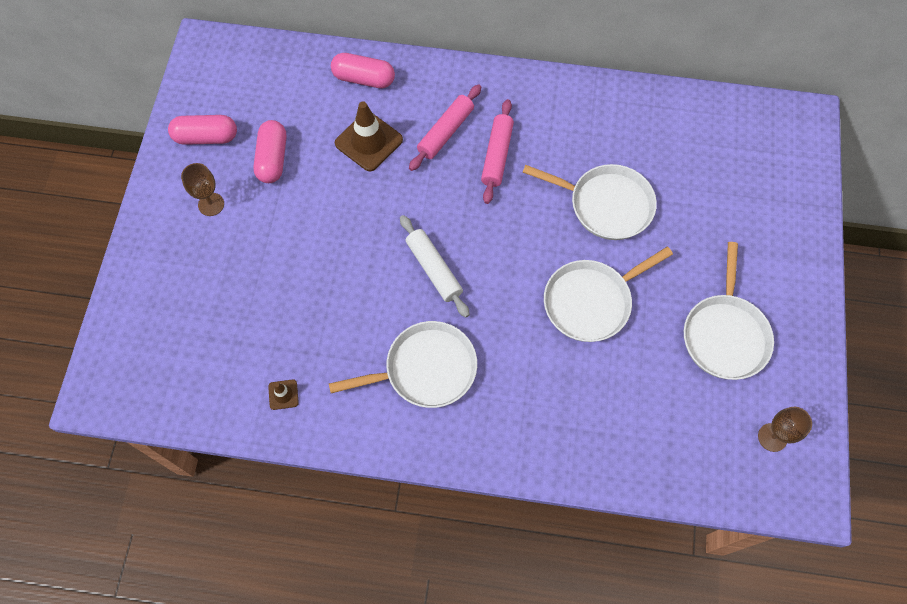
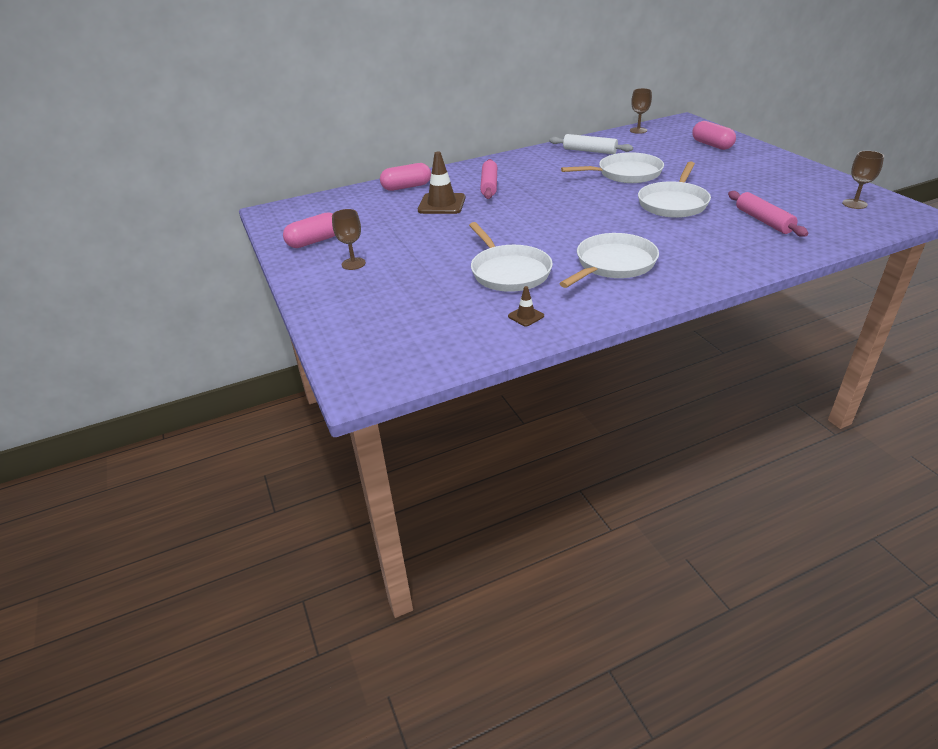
camera: 30 degrees left, 30 degrees down
pink capsule [253,120,286,183] -> pink capsule moved to [692,121,736,150]
white rolling pin [400,215,470,318] -> white rolling pin moved to [549,134,633,154]
pink rolling pin [481,99,514,204] -> pink rolling pin moved to [728,191,809,237]
white pan [684,242,774,380] -> white pan moved to [469,222,553,292]
none -> brown goblet [630,88,652,134]

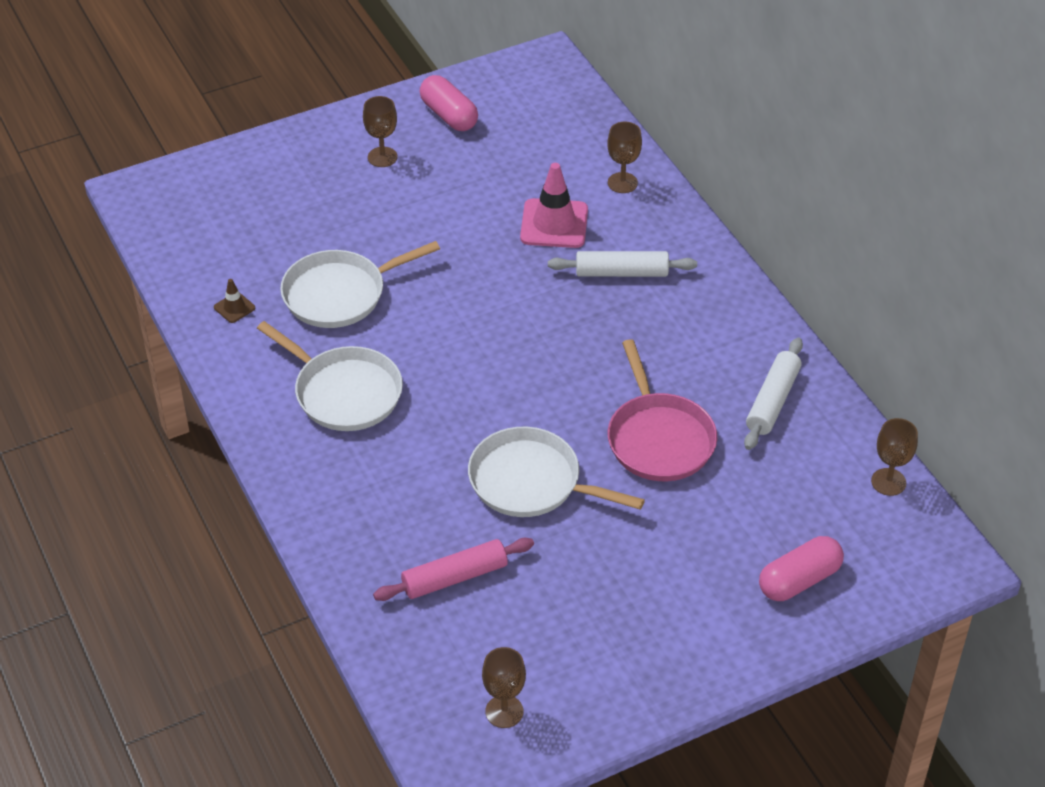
camera: 85 degrees right, 10 degrees up
pink capsule [380,163,431,191] -> brown goblet [607,122,642,193]
brown traffic cone [418,152,465,214] -> pink traffic cone [520,163,588,248]
pink rolling pin [480,159,497,199] -> white rolling pin [548,251,697,277]
white pan [561,152,664,183] -> pink pan [608,339,717,481]

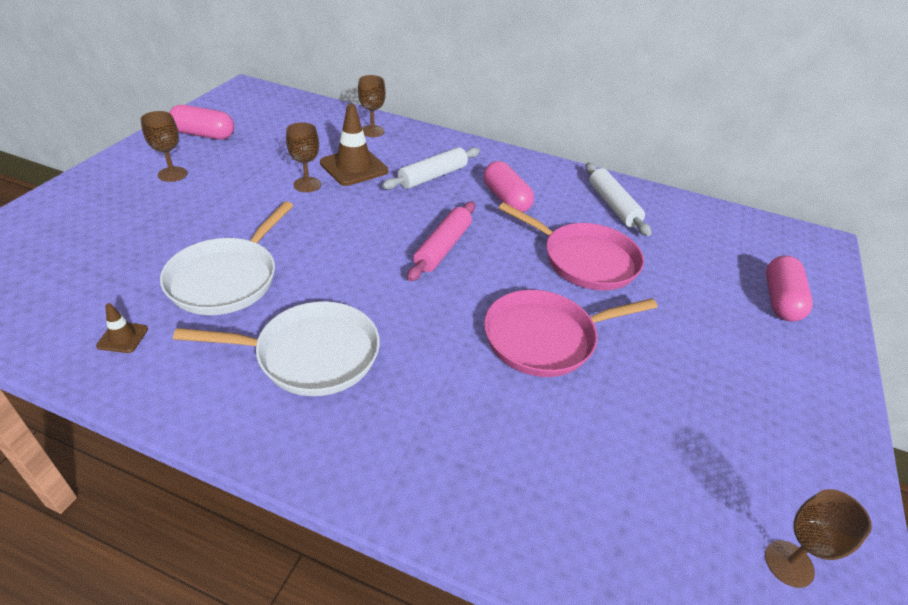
camera: 45 degrees left, 5 degrees down
pink rolling pin [373,538,534,601] -> pink rolling pin moved to [407,201,475,281]
white pan [468,427,645,517] -> pink pan [484,290,657,377]
pink traffic cone [520,163,588,248] -> brown traffic cone [320,104,388,186]
brown goblet [871,418,918,496] -> brown goblet moved to [286,122,321,192]
none -> pink capsule [484,161,534,212]

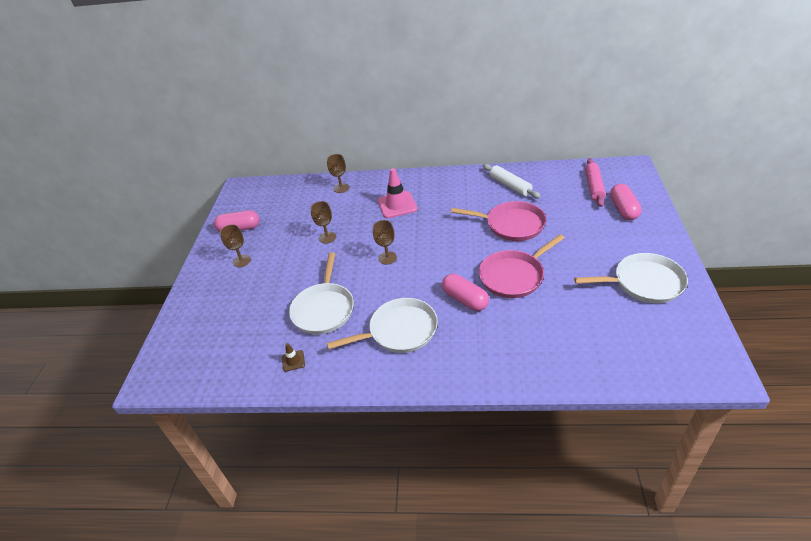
camera: 10 degrees left, 0 degrees up
brown traffic cone [320,104,388,186] -> none
white rolling pin [382,147,480,190] -> pink traffic cone [378,168,418,218]
pink rolling pin [407,201,475,281] -> pink rolling pin moved to [585,158,606,207]
pink capsule [484,161,534,212] -> pink capsule moved to [442,274,489,311]
brown goblet [765,489,872,588] -> brown goblet moved to [373,220,397,265]
none -> white pan [574,253,688,303]

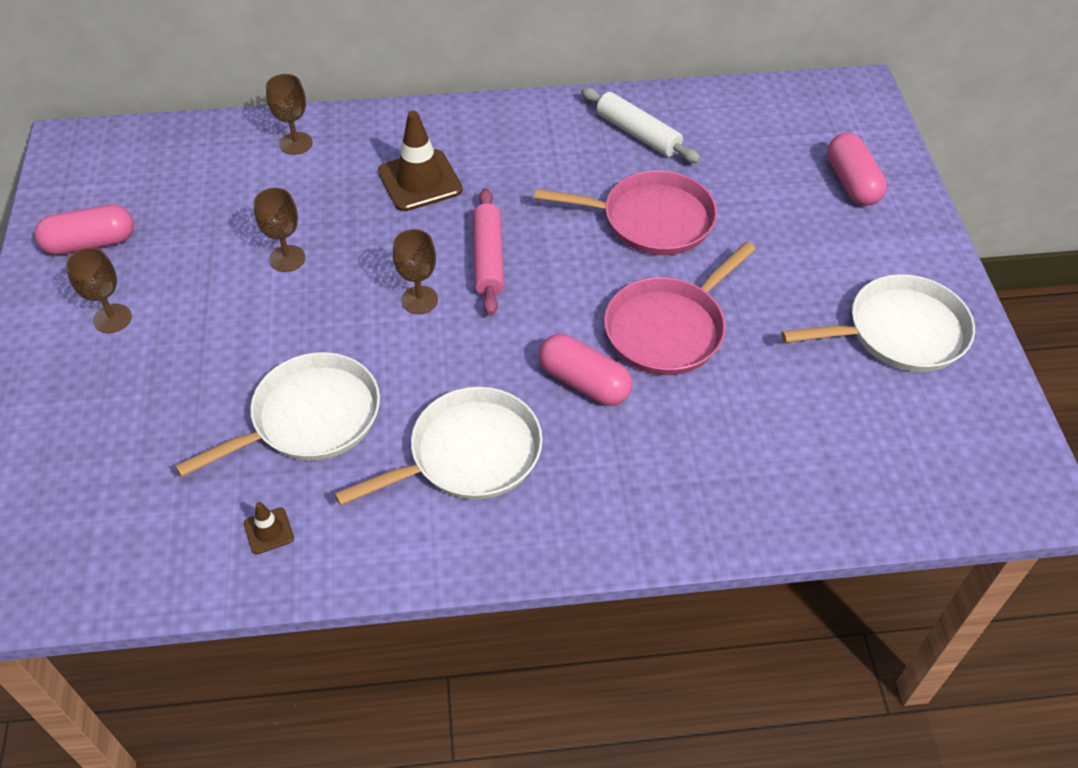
camera: 15 degrees left, 10 degrees up
white pan [289,253,354,334] -> white pan turned 120 degrees counterclockwise [175,352,380,477]
pink traffic cone [378,168,418,218] -> brown traffic cone [378,111,463,211]
pink rolling pin [585,158,606,207] -> pink rolling pin moved to [473,188,504,316]

